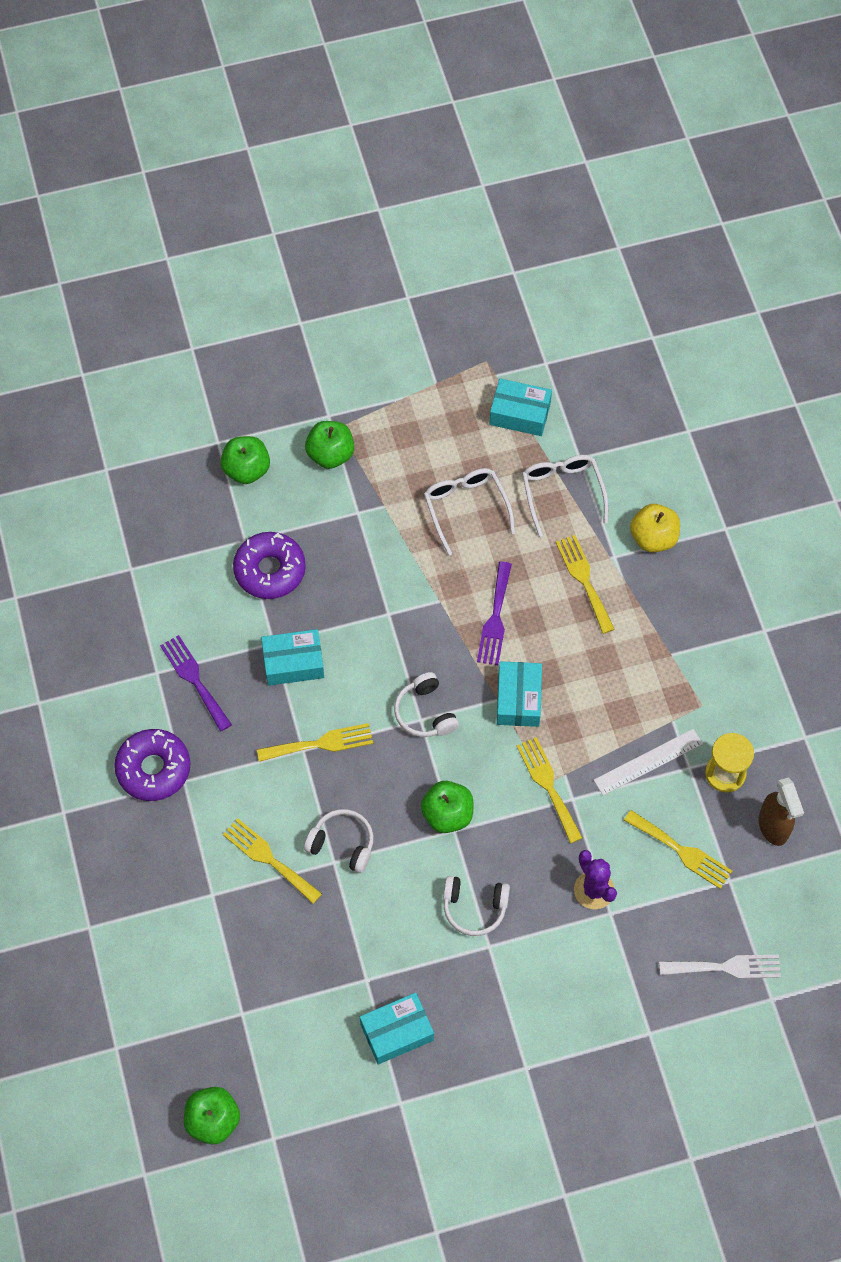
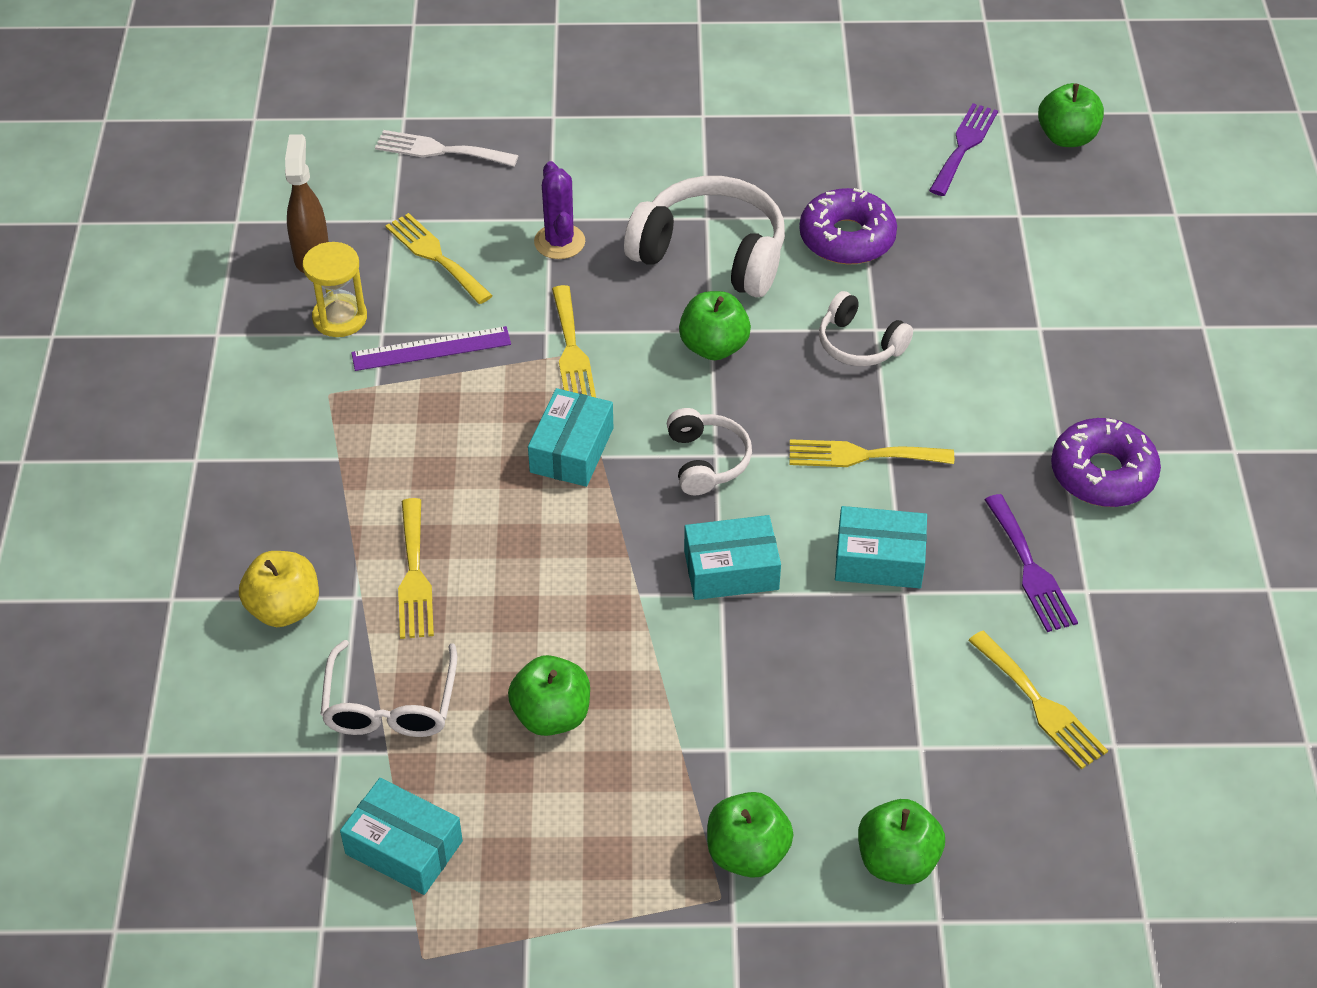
camera: 165 degrees left, 15 degrees down
yellow fork [223,818,322,904] -> yellow fork moved to [968,631,1108,769]
purple donut [233,532,306,599] -> purple donut moved to [799,188,897,265]
turquoise box [360,993,434,1064] -> turquoise box moved to [684,515,781,600]
white glasses [424,468,515,556] -> green apple [508,655,590,736]
white headphones [443,876,510,936] -> white headphones [624,176,785,298], size x1.81
purple fork [477,562,512,665] -> purple fork moved to [929,103,998,196]
white ruler [594,729,703,795] -> purple ruler [351,326,511,371]

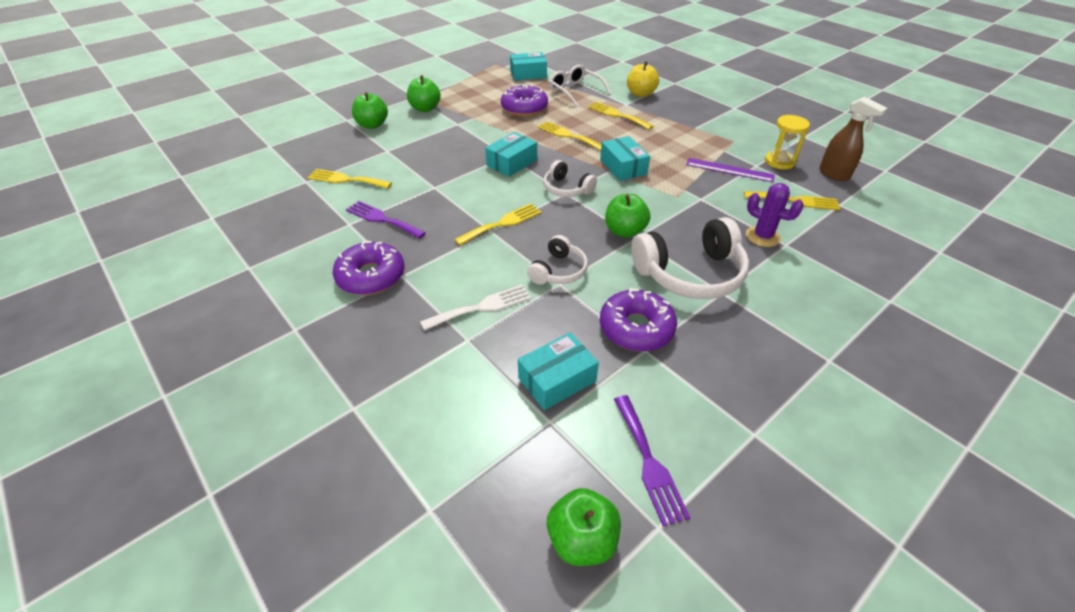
camera: 140 degrees right, 5 degrees down
purple ruler [351,326,511,371] -> purple ruler turned 75 degrees clockwise [686,158,775,182]
white fork [375,130,519,167] -> white fork moved to [420,285,531,331]
green apple [508,655,590,736] -> purple donut [501,84,548,116]
yellow fork [552,285,596,398] -> yellow fork moved to [538,121,602,151]
white headphones [819,291,913,366] -> white headphones turned 120 degrees clockwise [527,235,588,285]
turquoise box [835,506,927,588] -> turquoise box moved to [518,332,599,410]

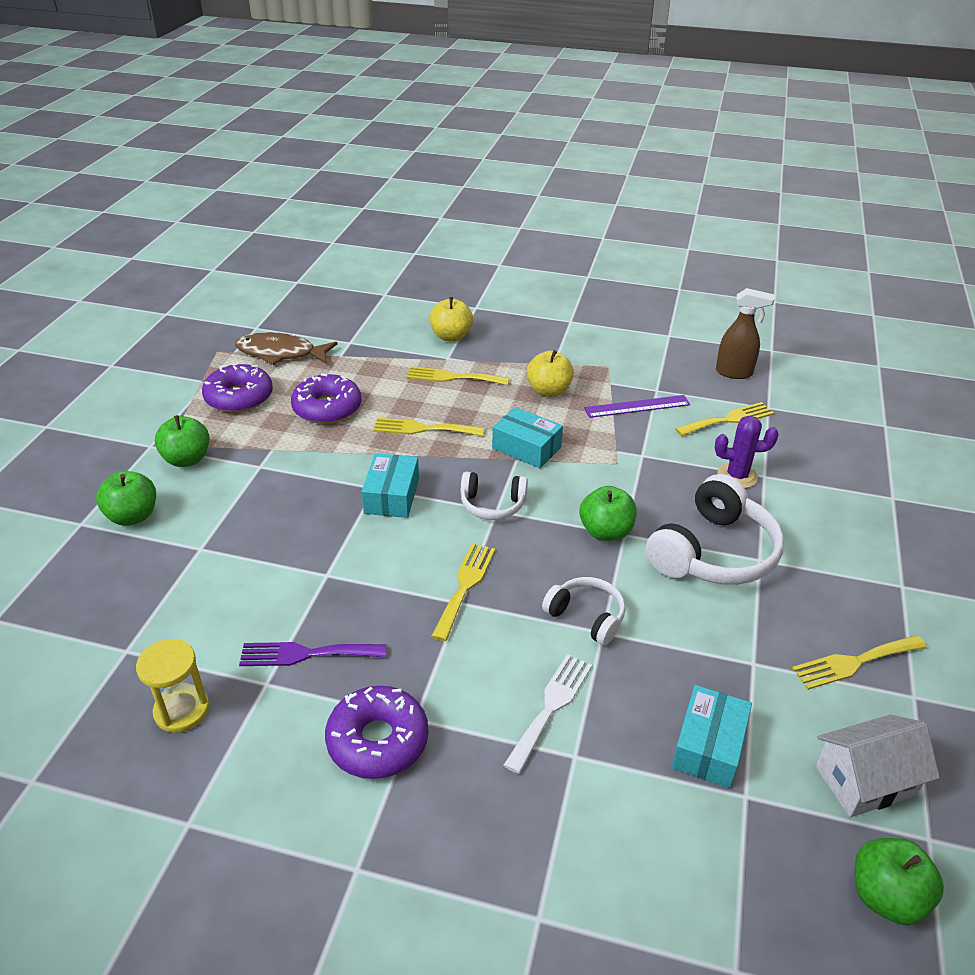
camera: 35 degrees left, 5 degrees down
yellow fork [307,169,392,189] -> yellow fork moved to [792,635,927,690]
turquoise box [510,52,547,81] -> brown fish [235,332,337,365]
white headphones [527,235,588,285] -> white headphones turned 45 degrees counterclockwise [542,577,625,645]
white glasses [549,65,611,107] -> none
purple donut [600,288,677,351] -> purple donut moved to [202,363,273,413]
purple fork [614,395,690,526] -> white house [816,715,940,817]
yellow hourglass [765,115,810,169] -> yellow hourglass moved to [136,639,209,733]
none -> yellow apple [526,350,574,397]

